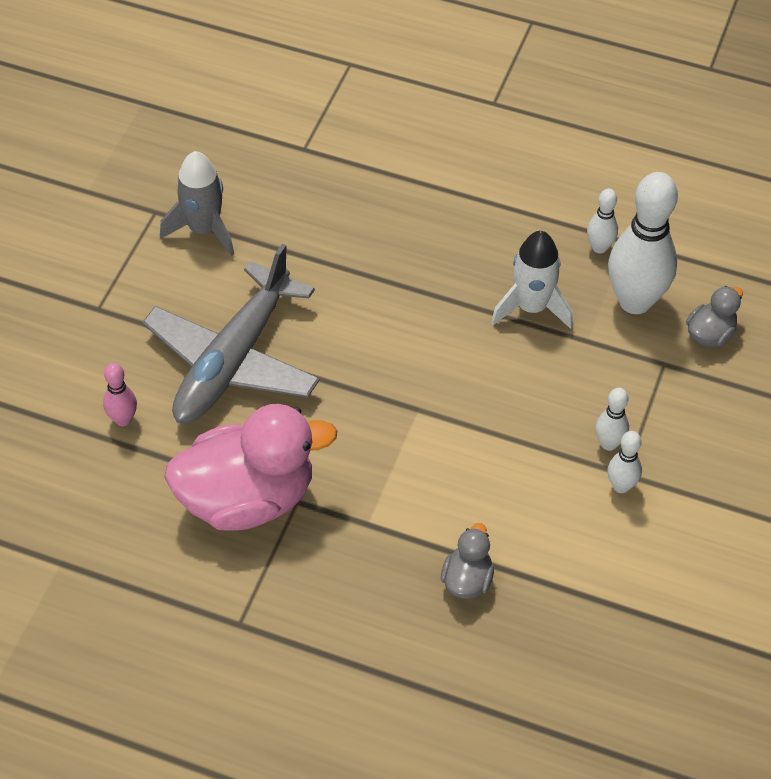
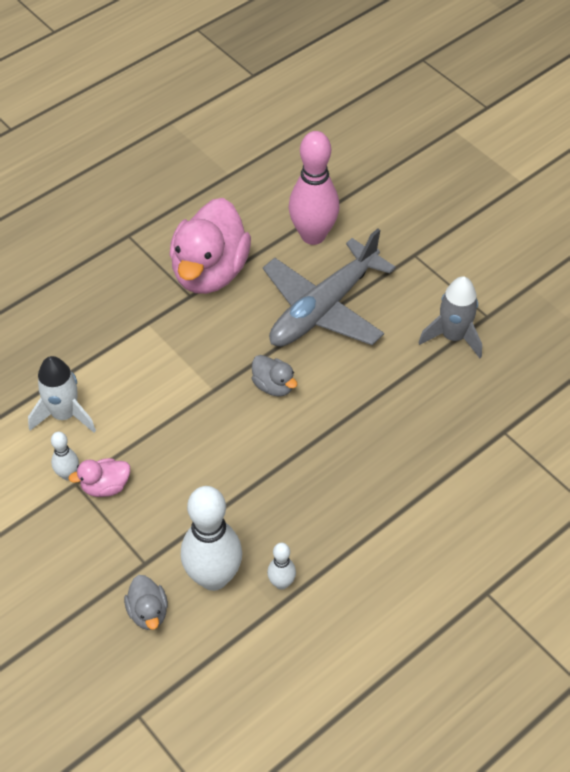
camera: 120 degrees right, 0 degrees up
pink bowling pin [103,363,137,426] -> pink bowling pin [289,131,340,245], size x2.12
grey plane [142,244,320,423] -> grey plane turned 105 degrees counterclockwise [263,228,396,347]
grey duck [441,523,494,599] -> grey duck moved to [252,355,297,397]
white rocket [491,231,573,329] -> white rocket moved to [28,356,96,432]
white bowling pin [595,388,629,451] -> pink duck [69,458,130,497]

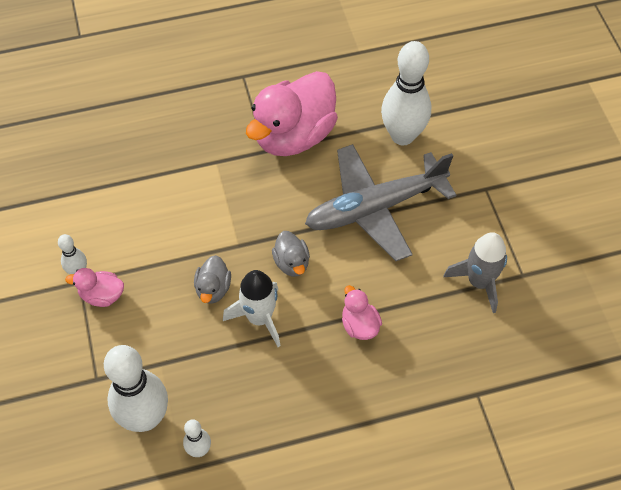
camera: 25 degrees right, 5 degrees up
white rocket [28,356,96,432] -> white rocket moved to [223,270,281,347]
grey duck [124,575,168,630] -> grey duck moved to [194,255,231,304]
pink bowling pin [289,131,340,245] -> white bowling pin [381,41,431,145]
none -> pink duck [342,285,382,340]

